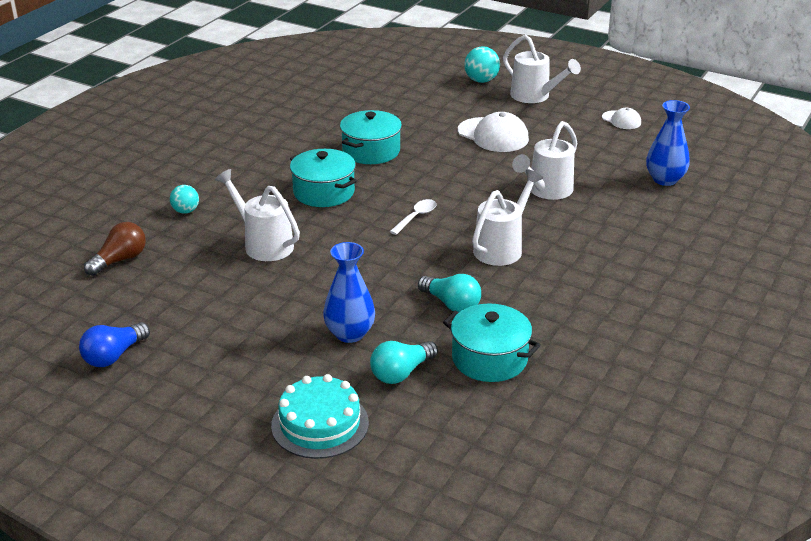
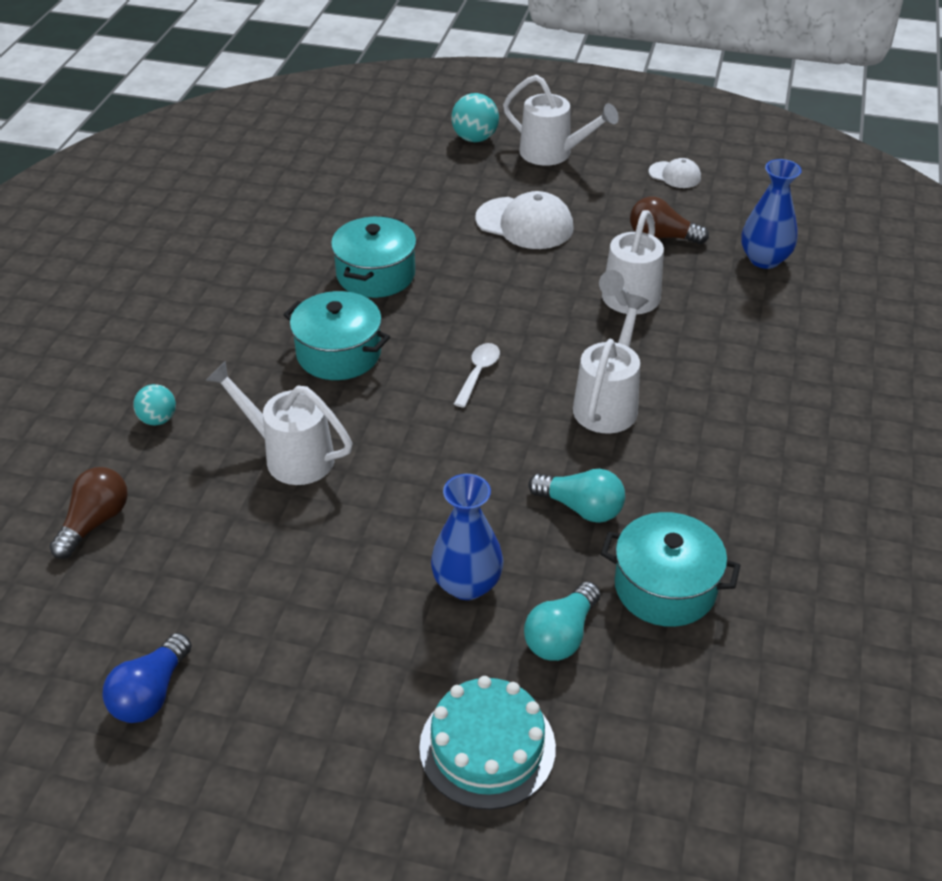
camera: 15 degrees left, 10 degrees up
none -> brown light bulb [630,197,709,244]

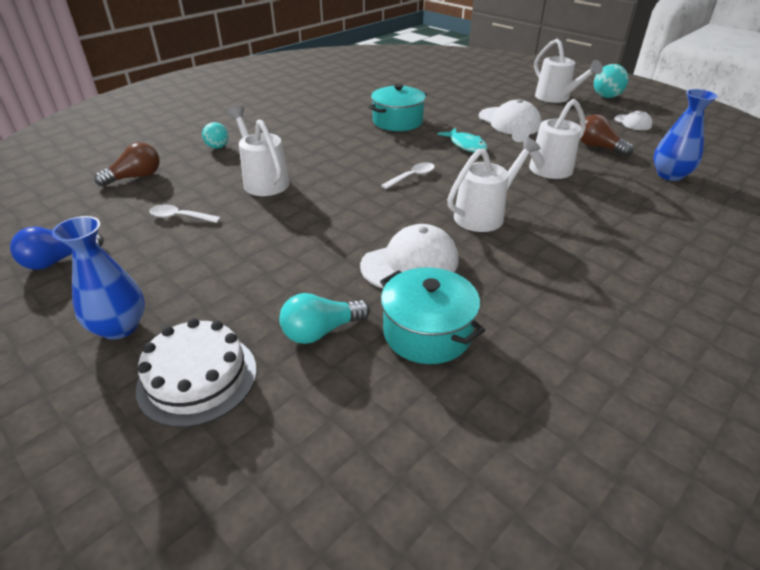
camera: 30 degrees right, 5 degrees down
turquoise pot [283,291,390,380] -> none
turquoise cake [419,676,556,810] -> white cake [136,318,257,427]
blue vase [431,474,504,600] -> blue vase moved to [52,216,145,340]
turquoise ball [451,93,499,142] -> turquoise ball moved to [594,64,629,98]
turquoise light bulb [528,469,625,523] -> white cap [360,224,459,288]
none -> white spoon [149,204,221,223]
none -> turquoise fish [437,128,488,152]

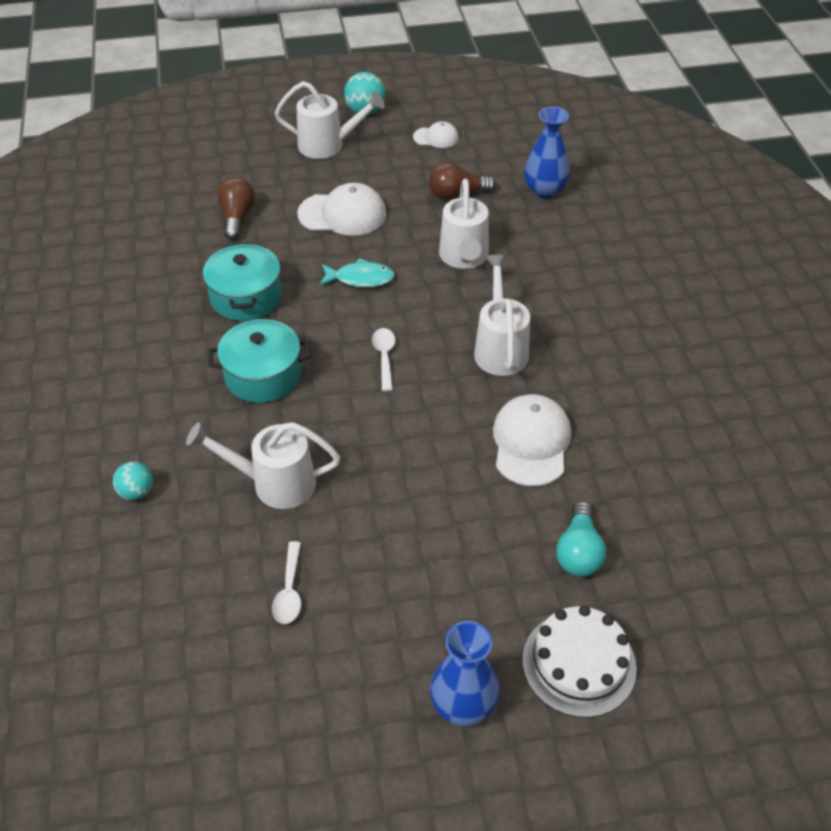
camera: 55 degrees left, 10 degrees up
blue light bulb [10,226,104,270] -> none
brown light bulb [94,142,160,187] -> brown light bulb moved to [218,178,255,240]
white spoon [149,204,221,223] -> white spoon turned 45 degrees counterclockwise [272,541,301,624]
turquoise pot [380,267,485,364] -> turquoise pot moved to [208,319,311,403]

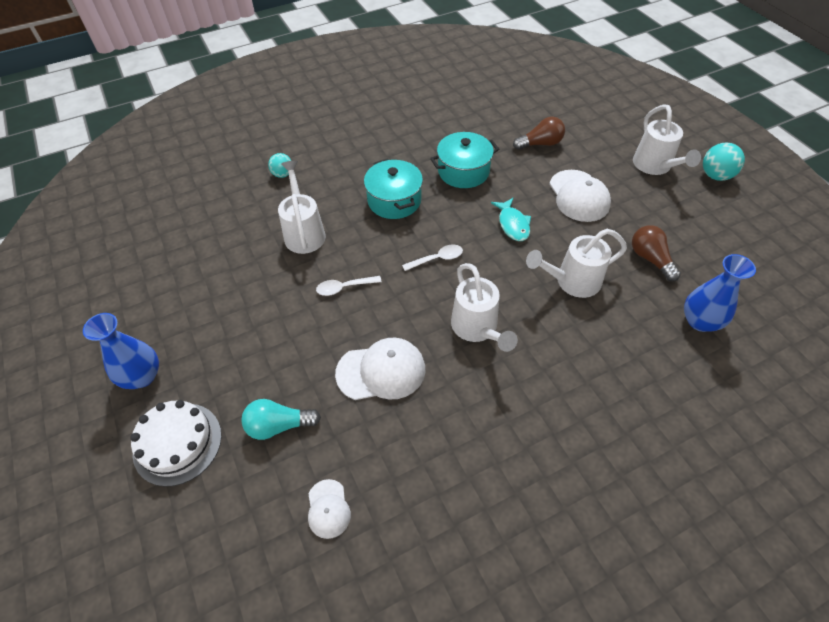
camera: 75 degrees right, 5 degrees up
white spoon [272,541,301,624] -> white spoon moved to [316,276,382,296]
white cap [413,121,459,148] -> white cap moved to [308,479,351,539]
white watering can [474,254,530,376] -> white watering can turned 90 degrees clockwise [451,263,518,352]

